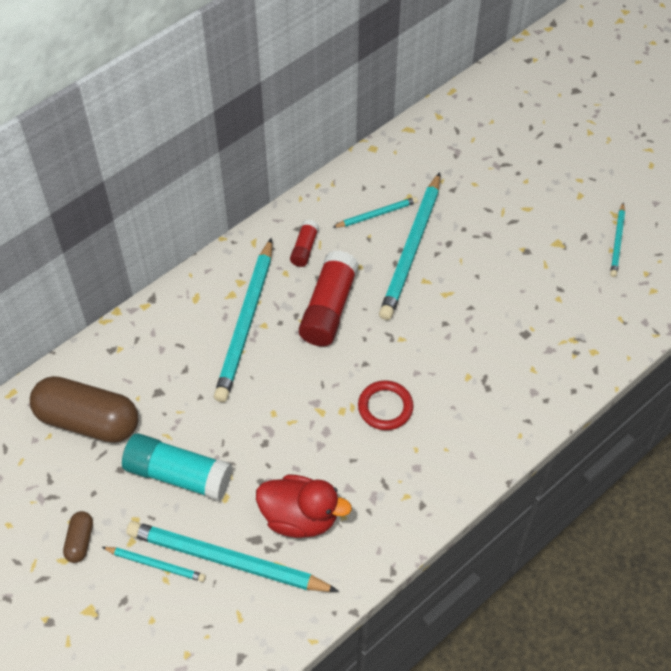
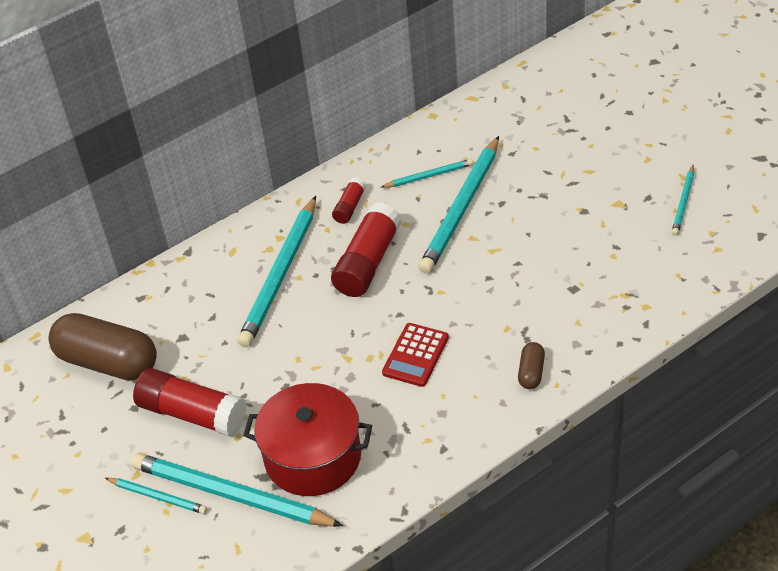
camera: 10 degrees right, 10 degrees down
brown capsule [63,511,93,563] -> brown capsule moved to [518,342,545,389]
turquoise glue stick [122,433,232,501] -> red glue stick [133,368,247,437]
red duck [256,475,352,538] -> red pot [243,383,372,496]
red ring [358,380,413,430] -> red calculator [382,323,449,387]

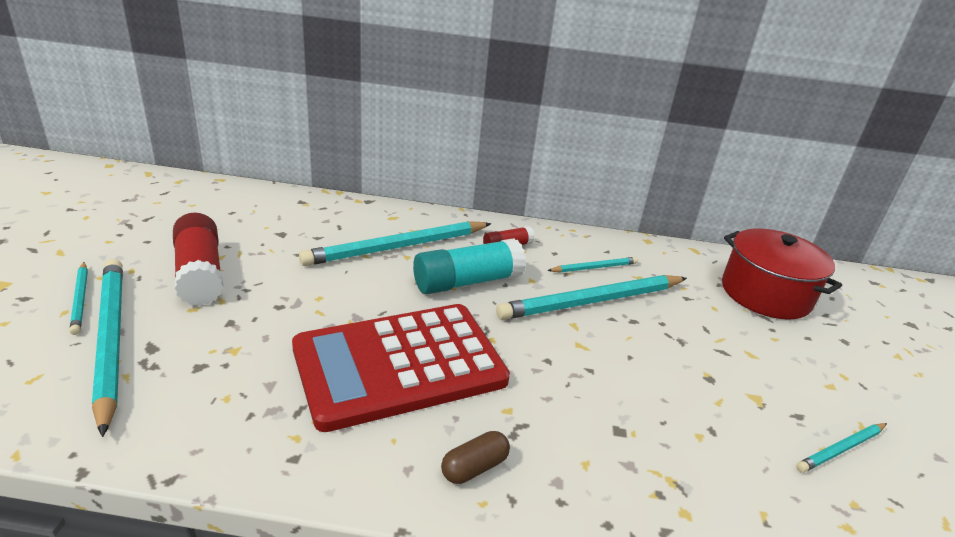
camera: 35 degrees right, 15 degrees down
brown capsule [49,313,157,380] -> none
red pot [243,383,372,496] -> red pot moved to [722,228,842,319]
red glue stick [331,202,402,297] -> turquoise glue stick [413,238,526,294]
turquoise pencil [381,159,473,188] -> turquoise pencil turned 45 degrees counterclockwise [547,257,638,273]
red calculator [382,323,449,387] -> red calculator [292,304,510,432], size x2.25

